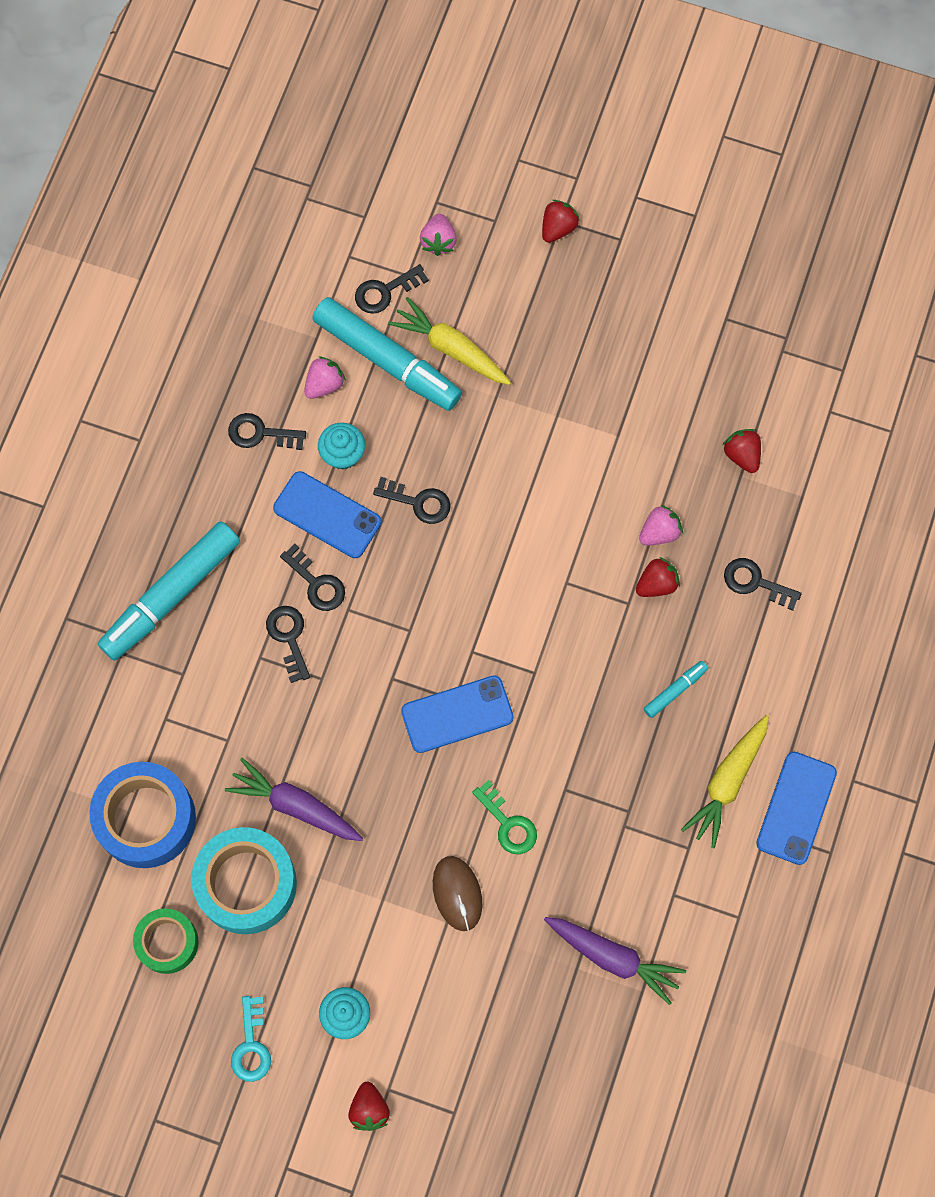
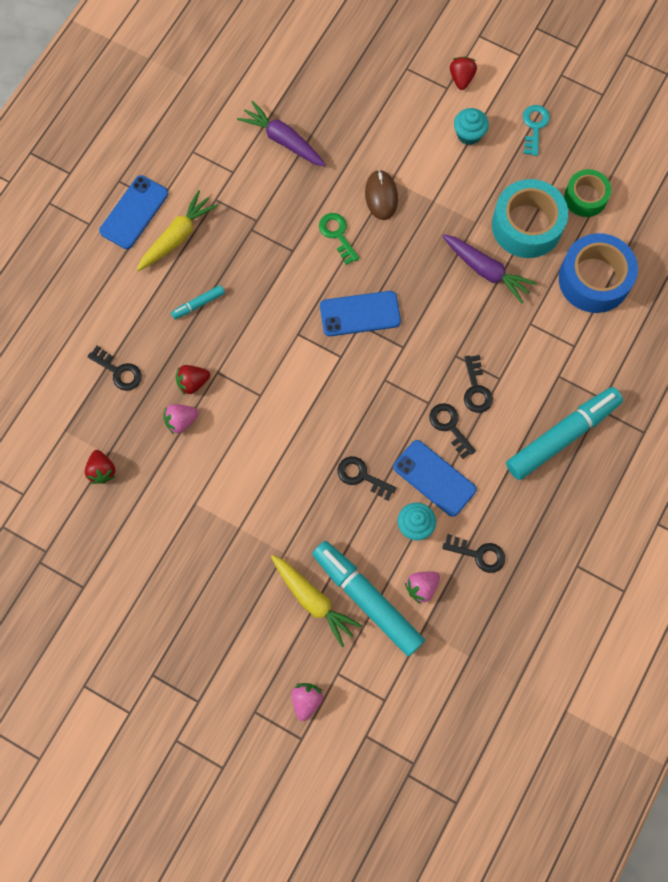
camera: 170 degrees left, 0 degrees up
black key [355,264,429,314] -> none
red strawberry [542,200,580,243] -> none

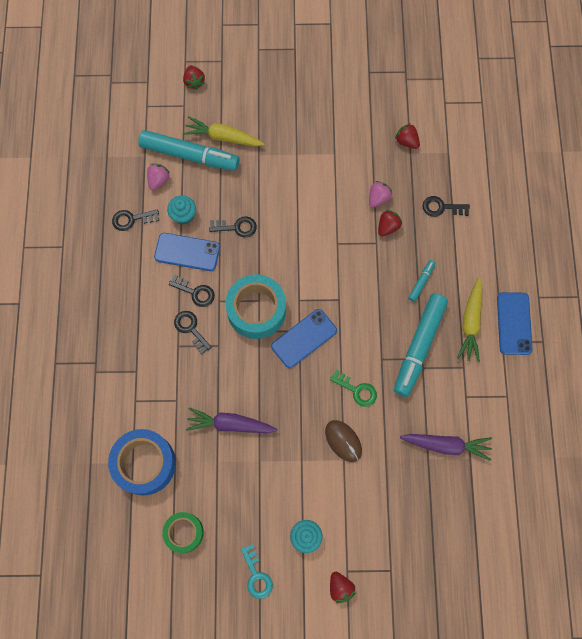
camera: 150 degrees right, 0 degrees up
pink strawberry [291,683,323,721] -> red strawberry [183,65,205,90]
turquoise tape [492,179,568,258] -> turquoise tape moved to [225,274,286,339]
turquoise marker [506,387,623,480] -> turquoise marker moved to [394,293,448,397]

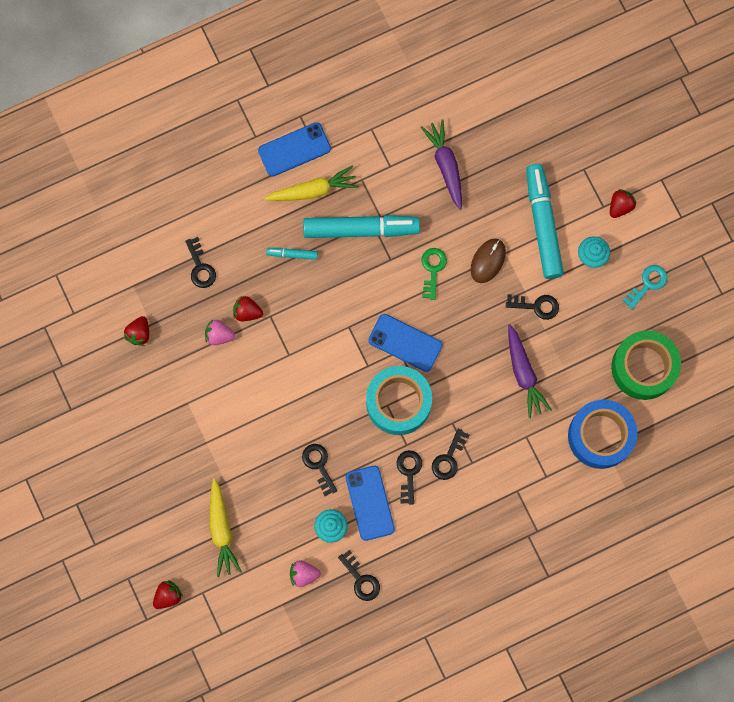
camera: 115 degrees left, 5 degrees up
turquoise marker [138,130,239,171] -> turquoise marker moved to [526,164,564,279]
green tape [162,512,204,553] -> green tape [611,330,681,400], size x1.64
none -> black key [506,294,559,320]

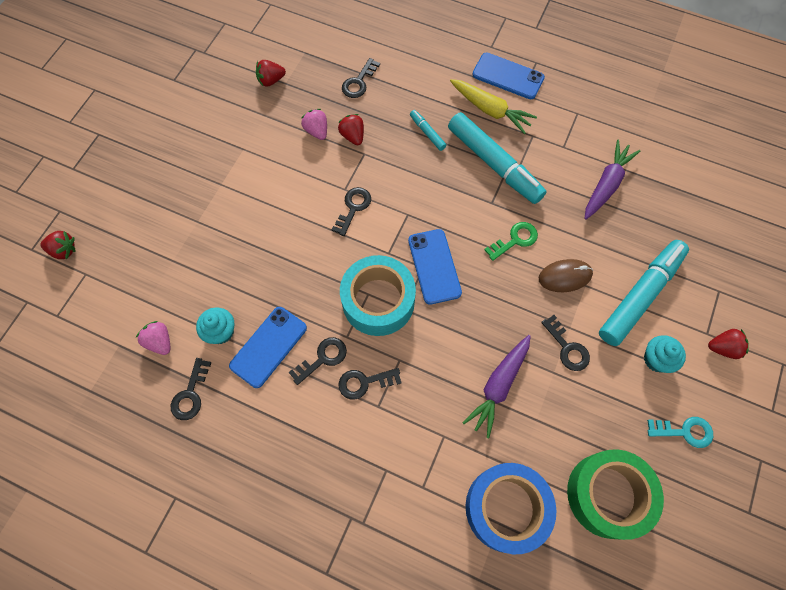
camera: 50 degrees right, 10 degrees down
yellow carrot [210,478,242,577] -> none
black key [302,444,337,496] -> black key moved to [332,187,371,236]

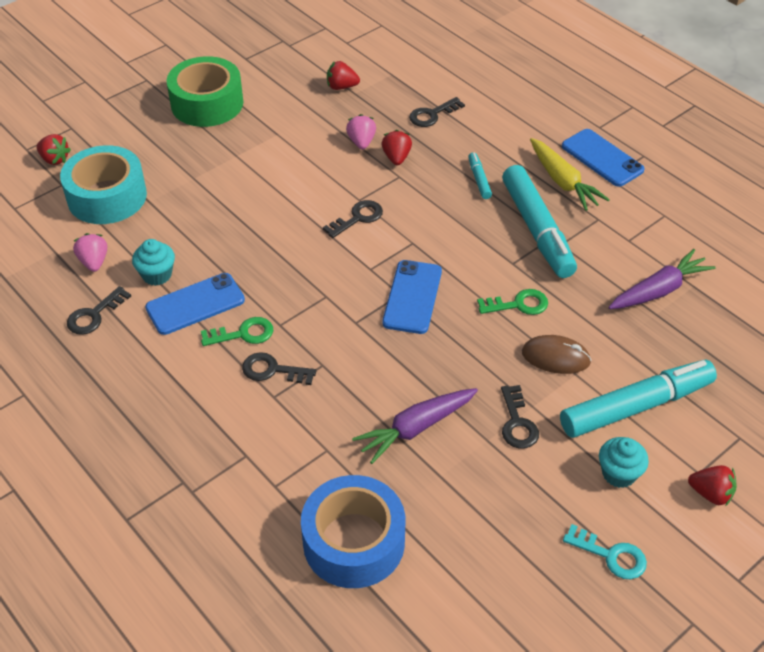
camera: 25 degrees right, 20 degrees down
black key [288,337,347,385] -> green key [201,317,273,346]
turquoise tape [340,255,416,336] -> turquoise tape moved to [60,145,147,224]
green tape [567,449,664,540] -> green tape moved to [167,56,243,127]

